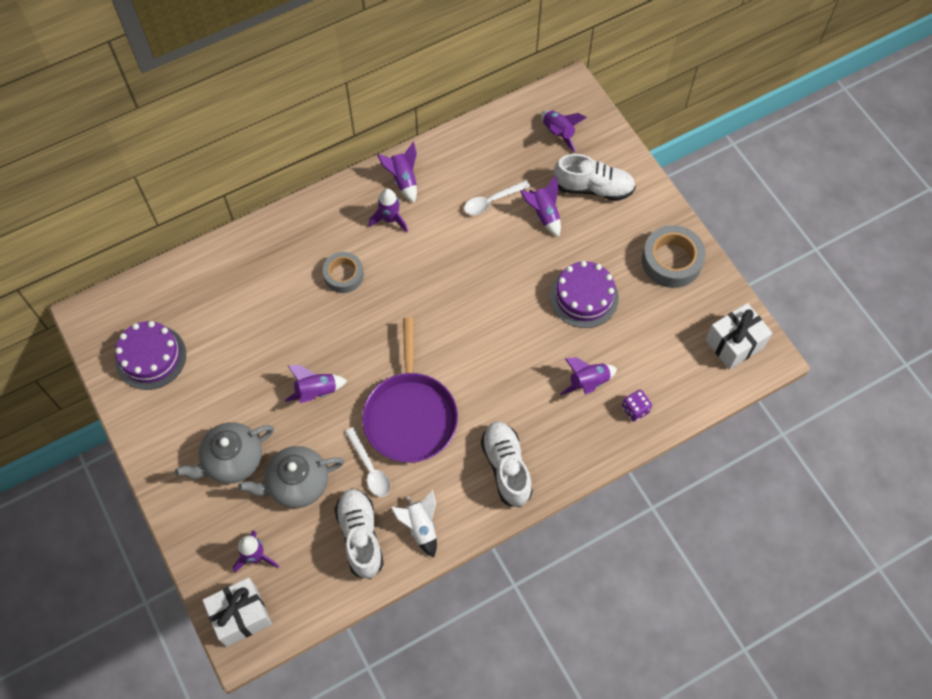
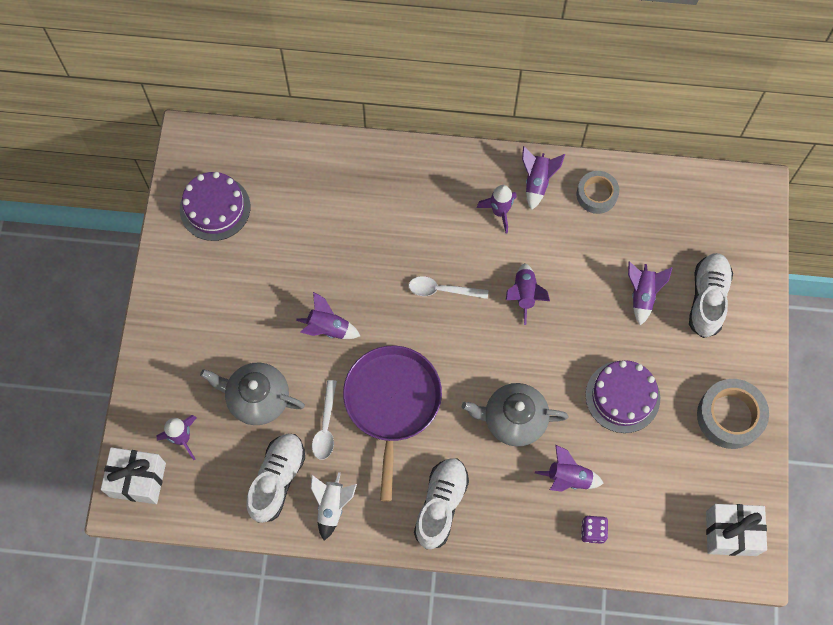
camera: 35 degrees right, 5 degrees up
grey teapot [175,422,274,484] -> grey teapot moved to [462,383,568,446]
grey tape [323,252,364,293] -> grey tape moved to [577,171,619,214]
purple pan [362,318,458,463] -> purple pan turned 150 degrees clockwise [343,346,442,502]
white spoon [464,180,531,215] -> white spoon moved to [409,276,488,299]
purple rocket [541,110,587,153] -> purple rocket moved to [506,263,550,325]
white shoe [554,154,636,201] -> white shoe turned 120 degrees counterclockwise [689,253,733,338]

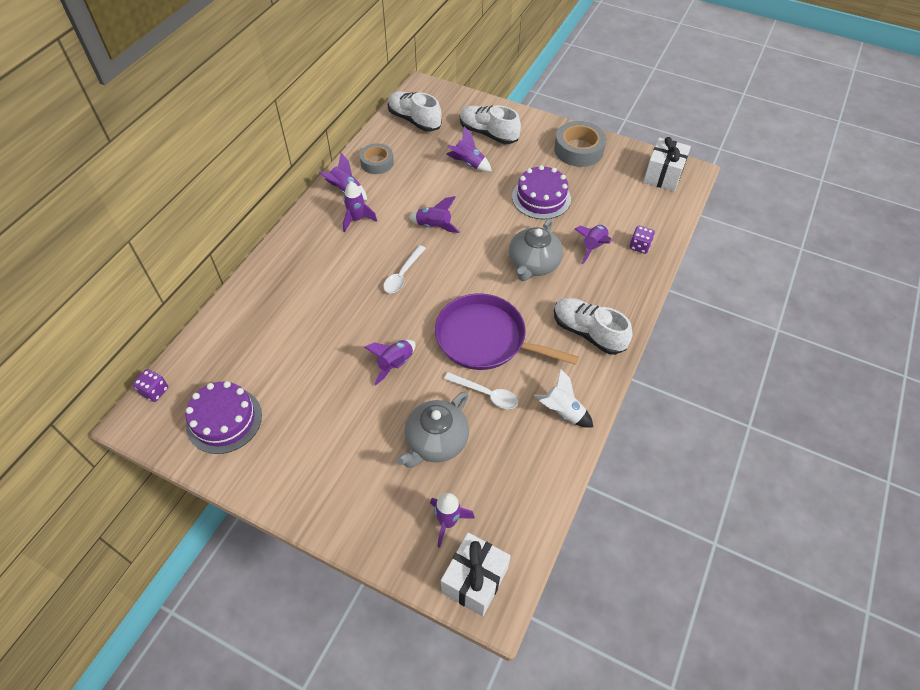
camera: 70 degrees left, 15 degrees down
white shoe [246,434,305,523] -> white shoe moved to [388,91,442,132]
none -> purple dice [133,369,168,402]

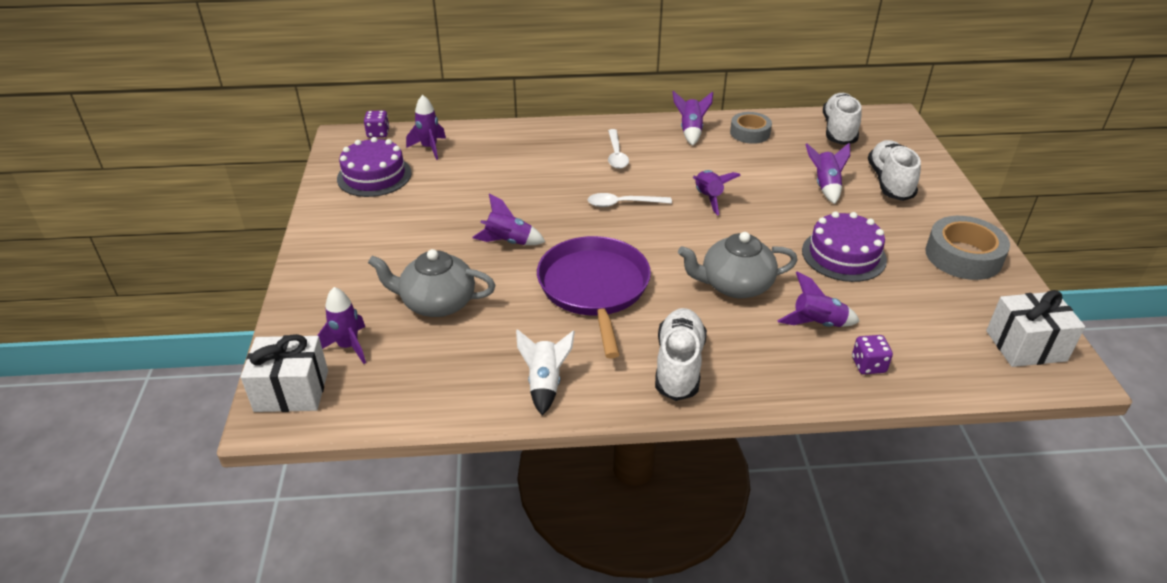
camera: 60 degrees right, 15 degrees down
purple rocket [343,181,377,232] -> purple rocket moved to [406,95,446,160]
white spoon [444,372,518,409] -> white spoon moved to [608,129,629,169]

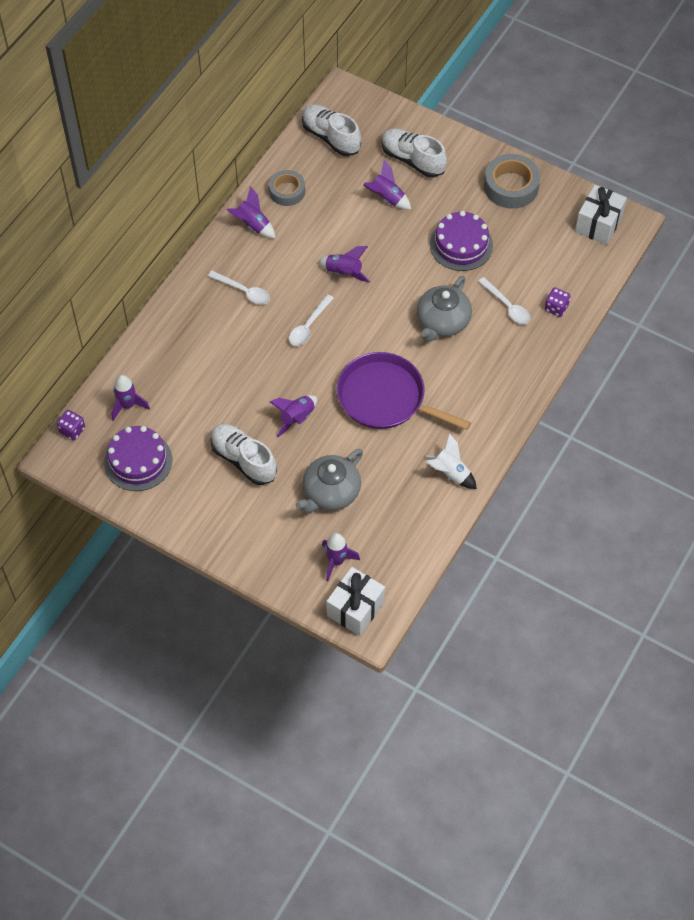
camera: 55 degrees left, 20 degrees up
white shoe [655,308,707,401] -> white shoe moved to [210,424,277,485]
purple rocket [777,272,860,327] -> white spoon [478,277,531,325]

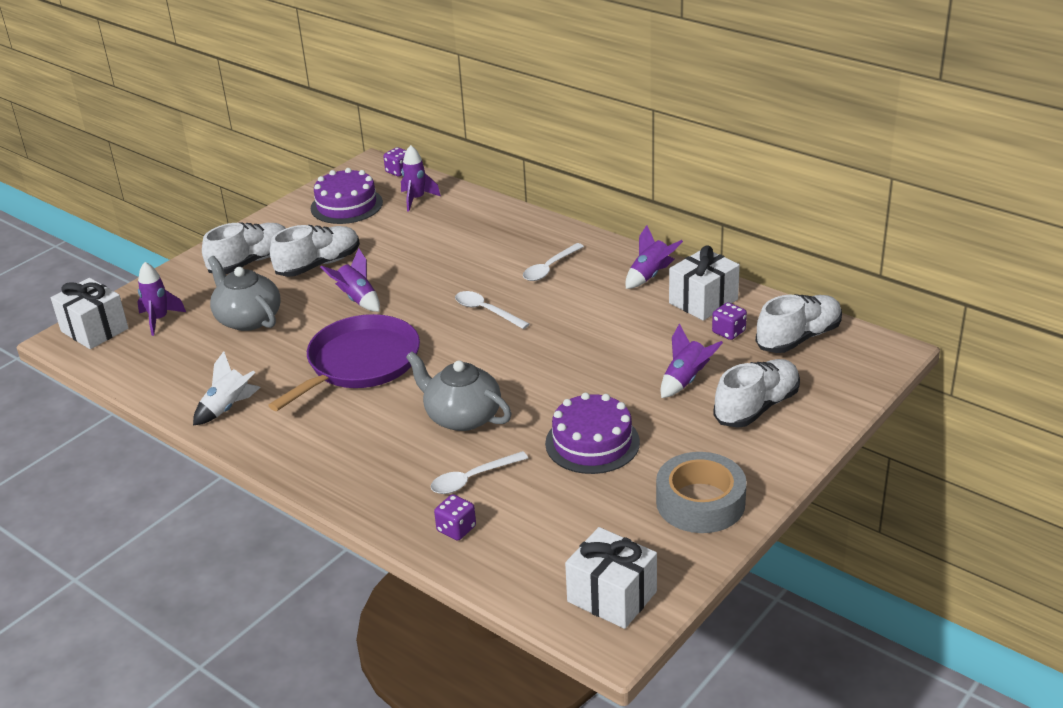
camera: 100 degrees right, 25 degrees down
grey tape [269,170,305,206] -> white gift [669,246,740,321]
purple rocket [318,246,370,283] -> none
none -> white shoe [202,222,286,274]
none -> purple dice [712,302,747,340]

